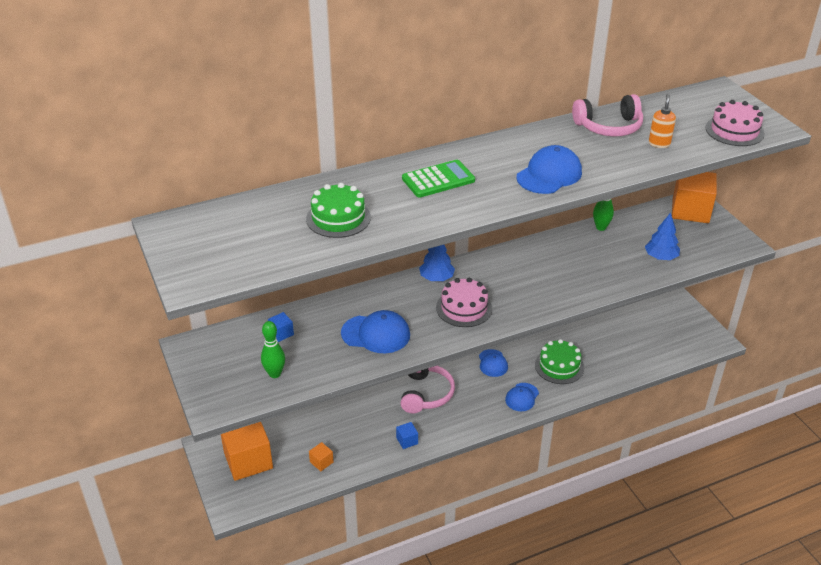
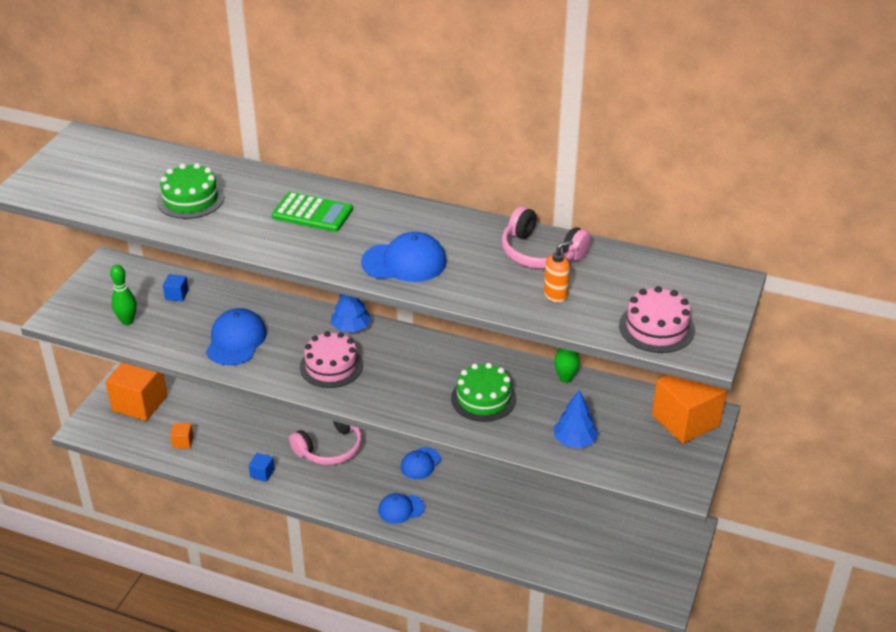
camera: 45 degrees right, 0 degrees up
blue cap [341,310,410,353] -> blue cap turned 135 degrees counterclockwise [206,308,267,365]
green cake [535,339,584,384] -> green cake moved to [451,363,516,422]

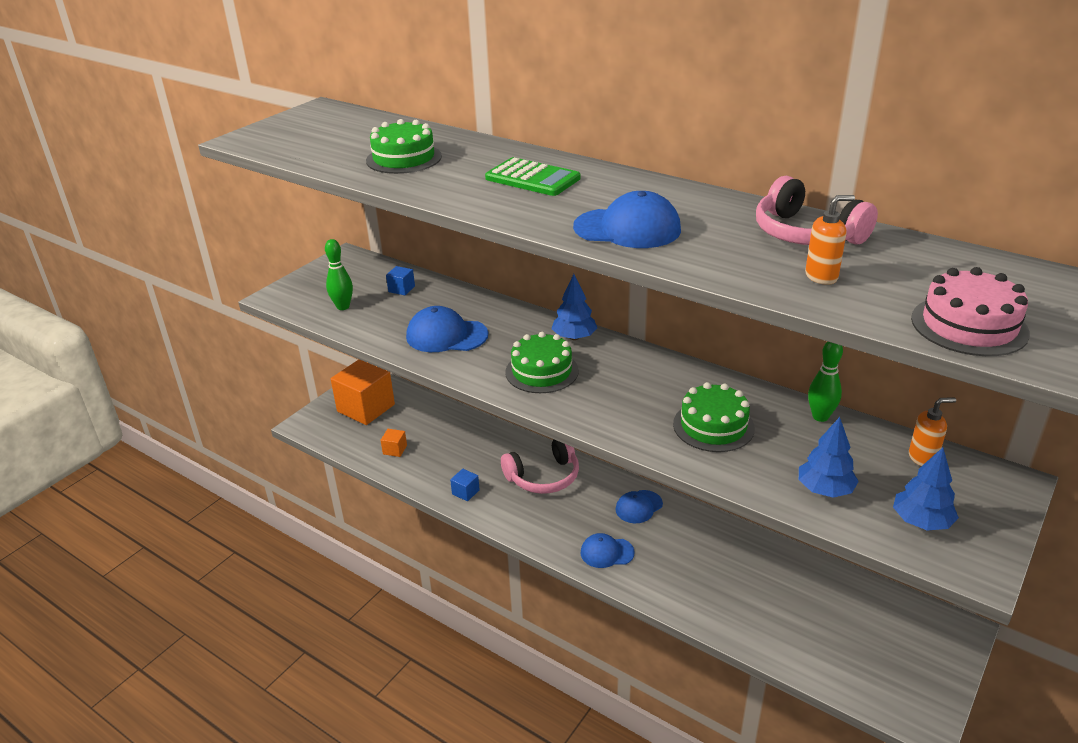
camera: 15 degrees right, 5 degrees down
blue cap [206,308,267,365] -> blue cap turned 105 degrees counterclockwise [406,306,488,352]
pink cake [300,331,363,388] -> green cake [505,332,579,393]
orange cube [652,375,726,444] -> none
none -> blue tree [893,447,959,530]
none -> orange soap dispenser [909,397,956,466]

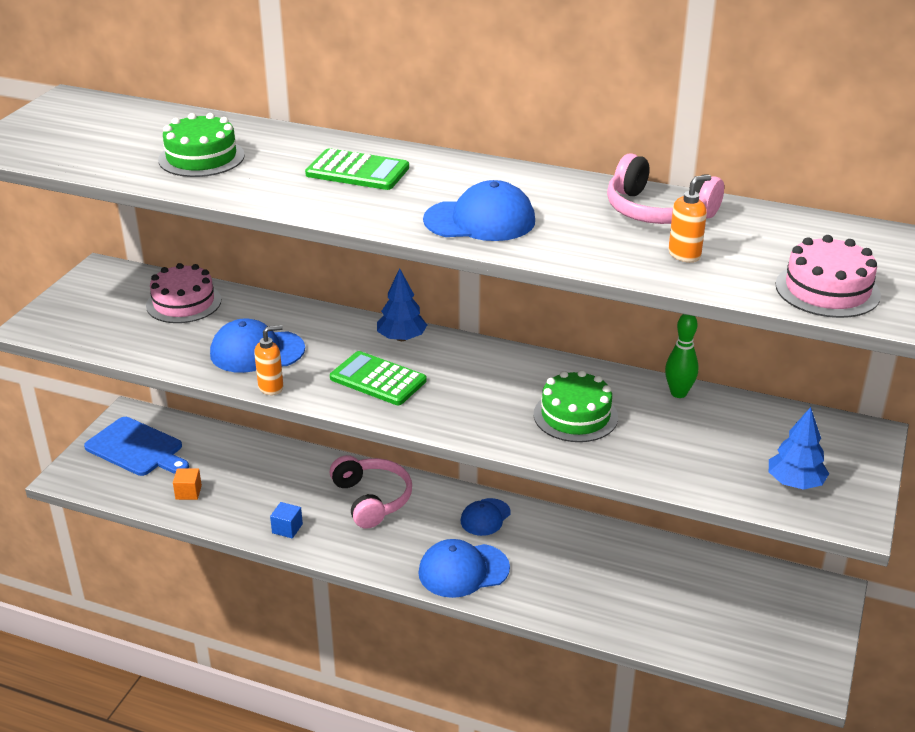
camera: 15 degrees left, 0 degrees up
green bowling pin [325,239,353,310] -> none
orange cube [331,359,395,425] -> blue cutting board [84,417,189,476]
blue cube [386,266,415,295] -> pink cake [146,263,221,323]
pink headphones [501,440,579,494] -> pink headphones turned 75 degrees counterclockwise [330,455,412,529]
green cake [505,332,579,393] -> green calculator [330,351,427,405]
blue cap [580,533,635,568] -> blue cap [418,539,510,598], size x1.55
blue tree [799,417,859,498] -> none
orange soap dispenser [909,397,956,466] -> orange soap dispenser moved to [254,325,283,395]

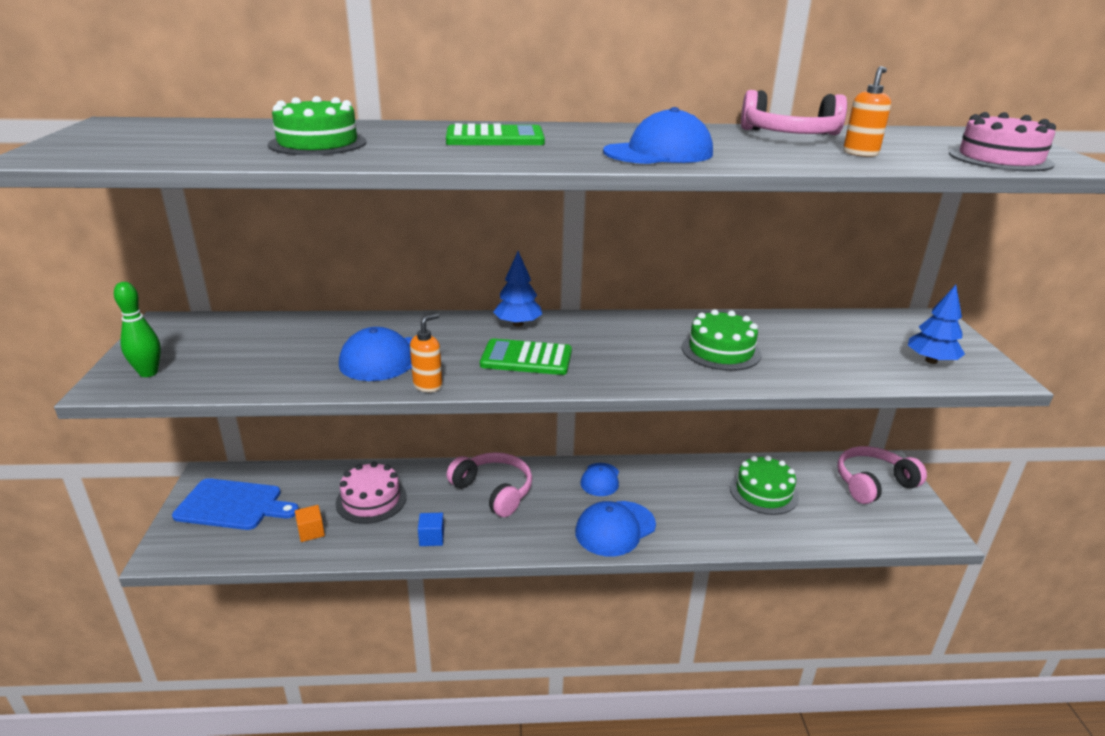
camera: 25 degrees left, 5 degrees down
pink cake [146,263,221,323] -> pink cake moved to [336,461,407,524]
green bowling pin [665,314,698,398] -> green bowling pin moved to [114,282,161,377]
none -> green cake [730,455,799,515]
none -> pink headphones [837,446,927,504]

